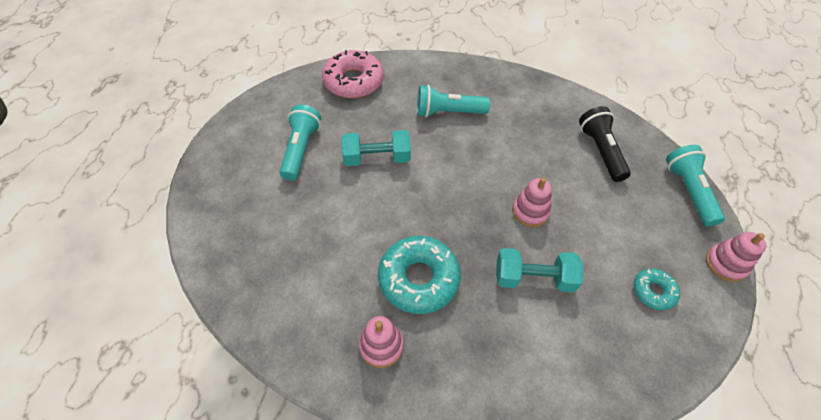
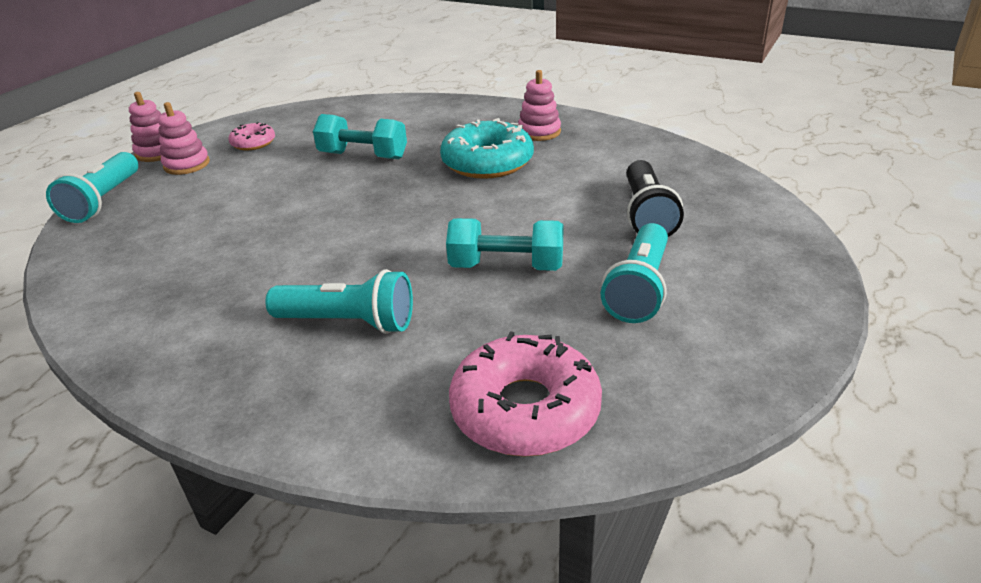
camera: 165 degrees left, 20 degrees down
pink stacking toy [512,178,552,227] -> pink stacking toy moved to [158,102,210,175]
black flashlight [579,106,631,182] -> black flashlight moved to [627,160,684,237]
turquoise donut [633,268,680,310] -> pink donut [229,122,275,150]

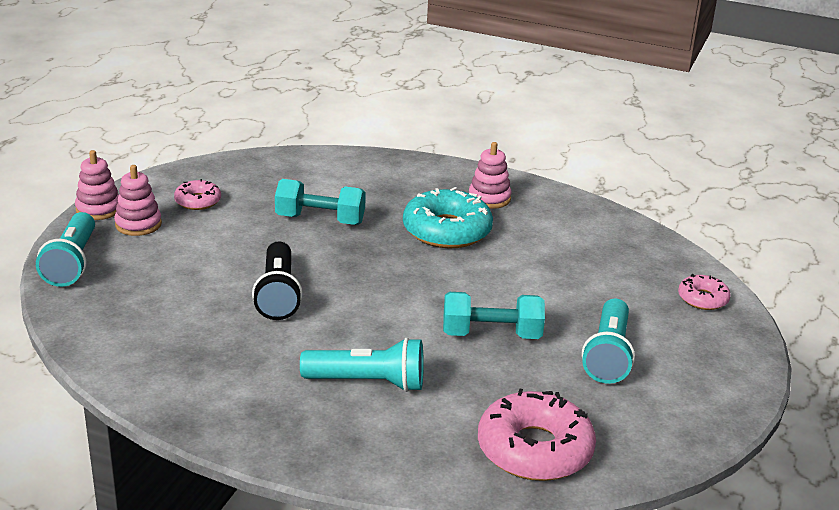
camera: 10 degrees left, 5 degrees down
black flashlight [627,160,684,237] -> black flashlight moved to [252,241,303,320]
none -> pink donut [678,274,731,310]

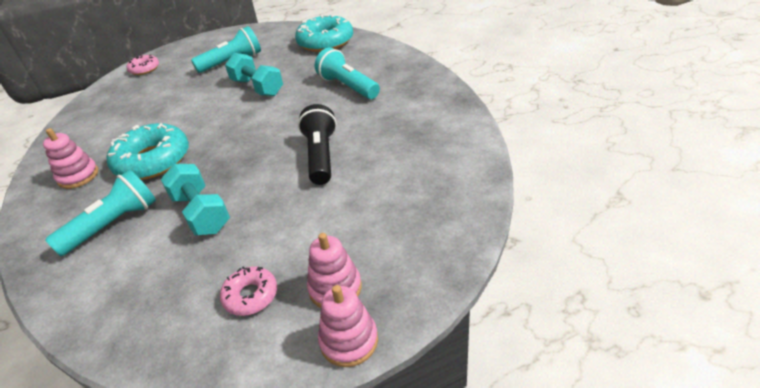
camera: 130 degrees left, 10 degrees up
turquoise flashlight [36,212,95,287] -> turquoise flashlight moved to [45,170,156,256]
black flashlight [252,241,303,320] -> black flashlight turned 45 degrees counterclockwise [298,104,337,185]
pink donut [478,388,596,481] -> turquoise donut [295,14,353,52]

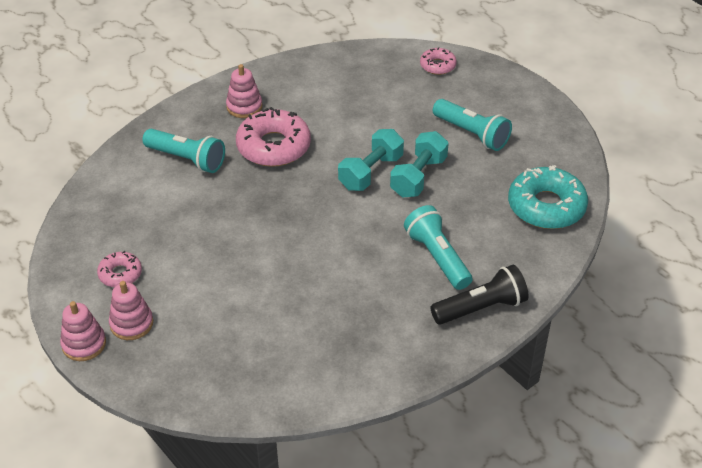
camera: 70 degrees right, 5 degrees up
turquoise donut [107,123,189,180] -> pink donut [236,107,311,167]
turquoise dumbbell [160,164,230,235] -> turquoise dumbbell moved to [338,129,404,191]
black flashlight [298,104,337,185] -> black flashlight moved to [430,265,529,325]
turquoise flashlight [315,48,380,99] -> turquoise flashlight turned 60 degrees counterclockwise [404,205,472,290]

